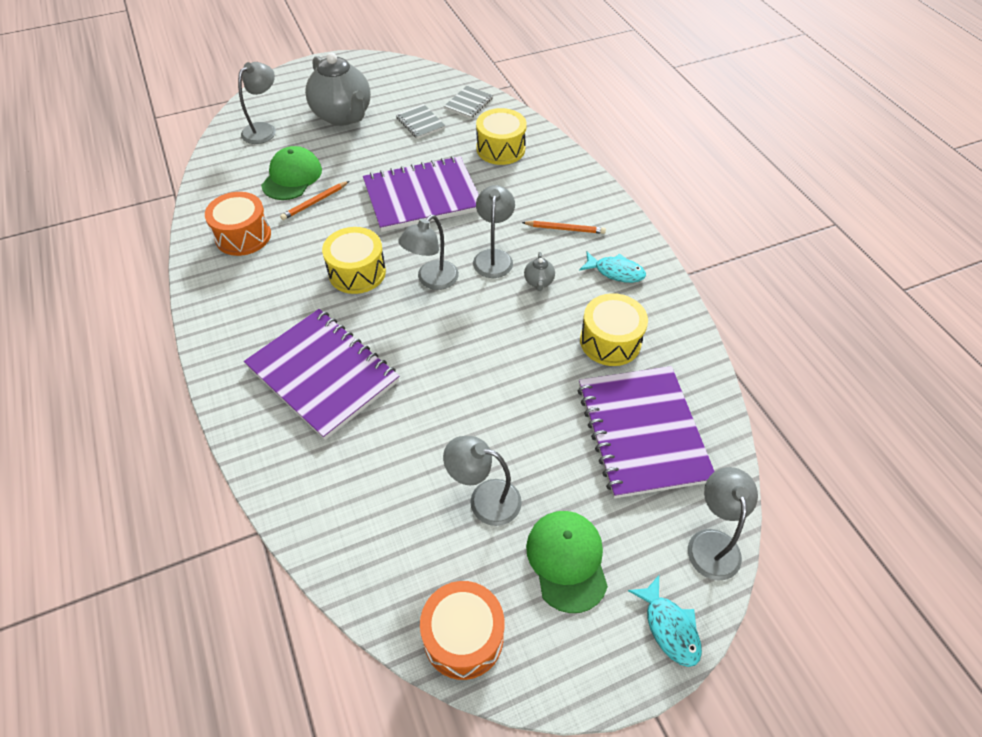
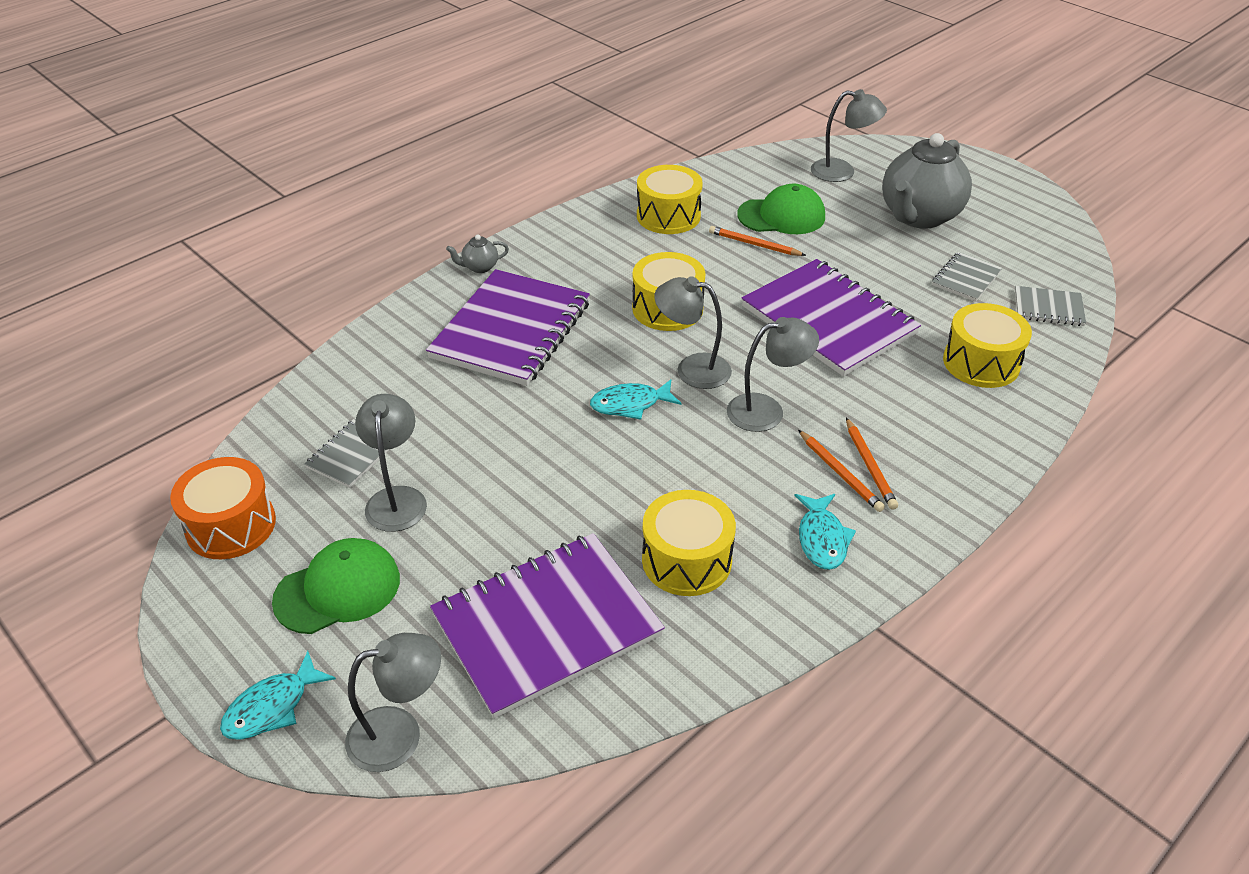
camera: 70 degrees right, 10 degrees down
orange drum [205,192,271,256] -> yellow drum [637,165,703,234]
grey teapot [524,252,555,291] -> grey teapot moved to [446,235,509,273]
none -> grey notebook [305,419,390,488]
none -> turquoise fish [590,379,681,420]
none -> orange pencil [798,430,885,512]

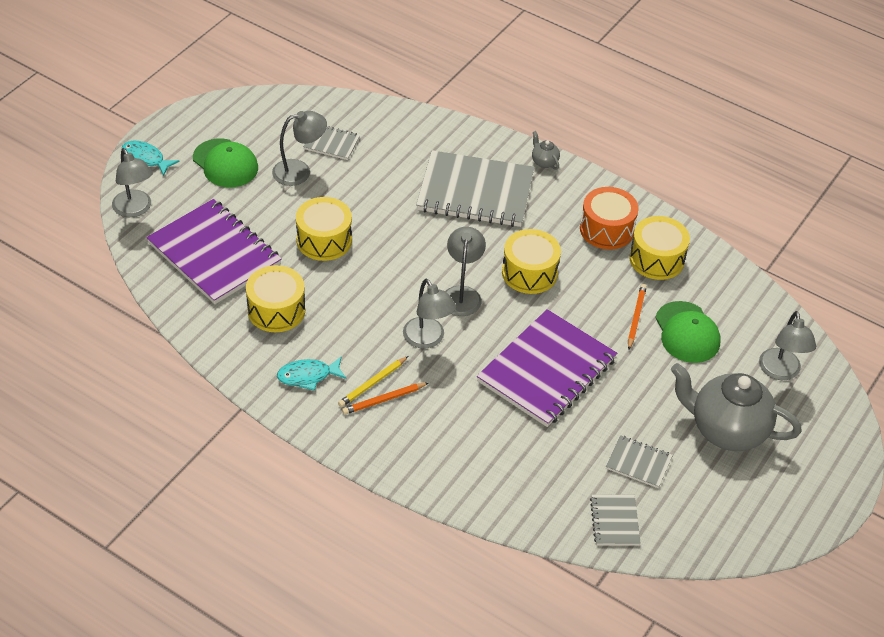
camera: 75 degrees right, 5 degrees up
orange drum [170,457,276,559] -> orange drum moved to [580,187,639,250]
purple notebook [426,269,590,386] -> grey notebook [416,150,534,227]
turquoise fish [590,379,681,420] -> none
orange pencil [798,430,885,512] -> yellow pencil [338,356,408,407]
yellow drum [943,303,1032,388] -> yellow drum moved to [296,197,352,261]

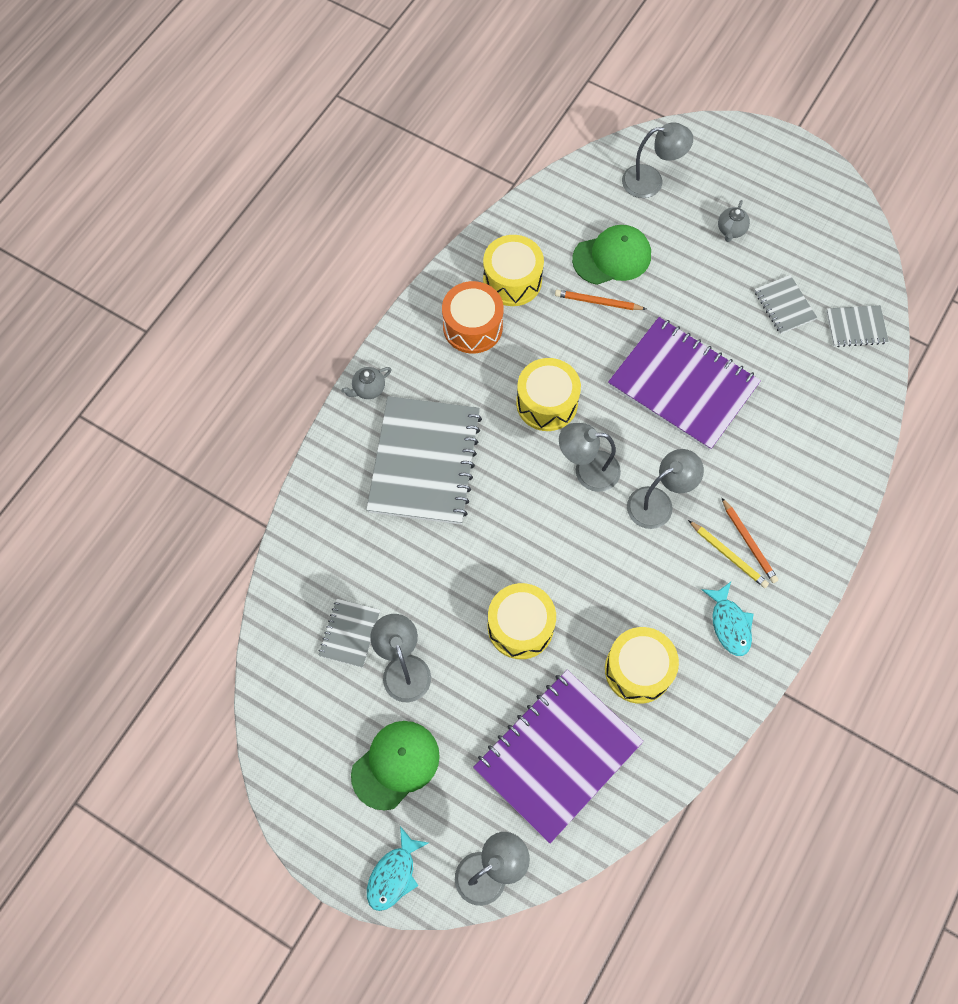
camera: 90 degrees left, 20 degrees up
grey notebook [606,435,673,488] -> grey notebook turned 45 degrees counterclockwise [754,275,817,334]
grey teapot [671,363,801,451] -> grey teapot [718,200,750,242], size x0.40

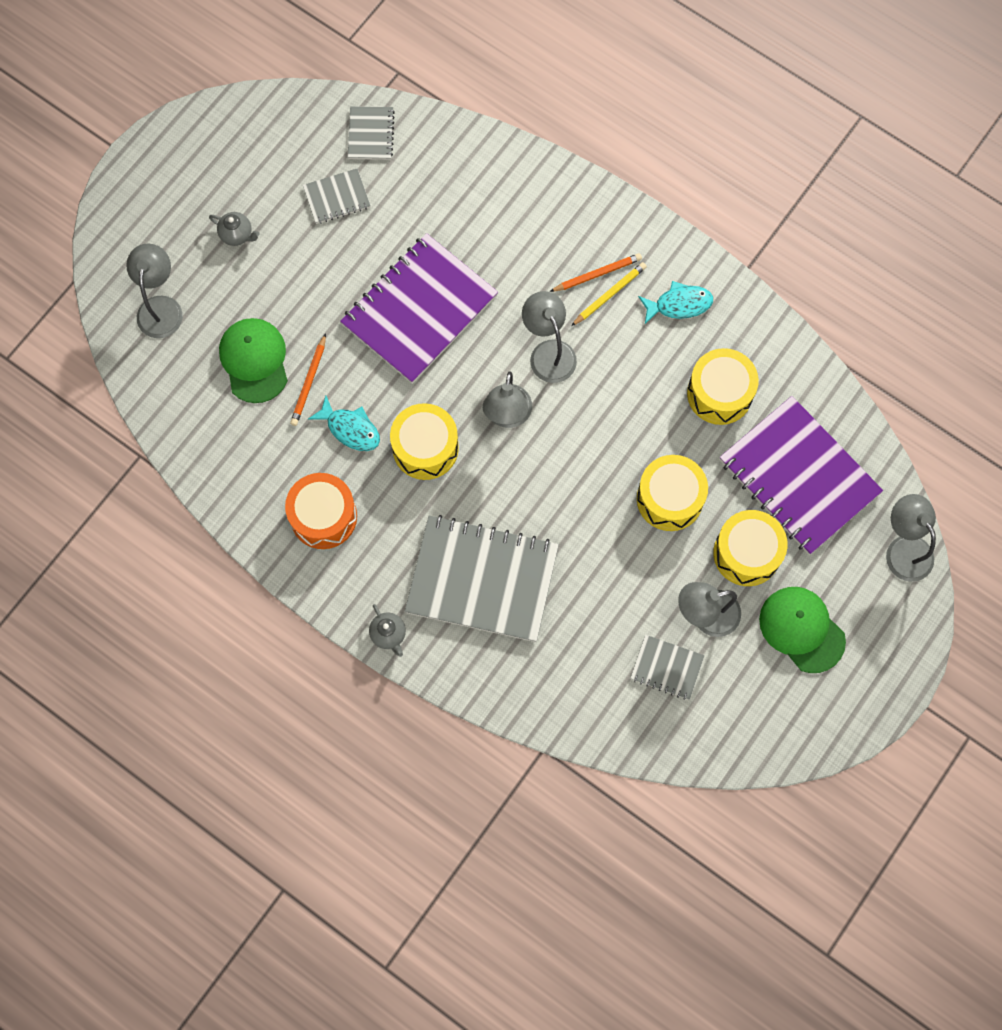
camera: 85 degrees left, 5 degrees up
turquoise fish [367,826,429,911] -> turquoise fish moved to [308,396,380,451]
yellow drum [483,235,544,306] -> yellow drum moved to [713,510,788,586]

